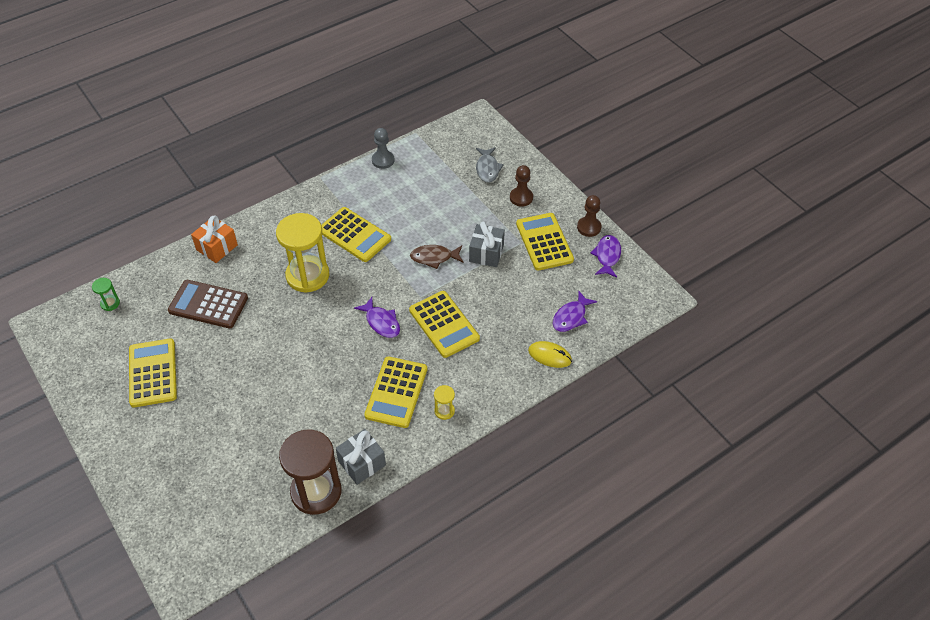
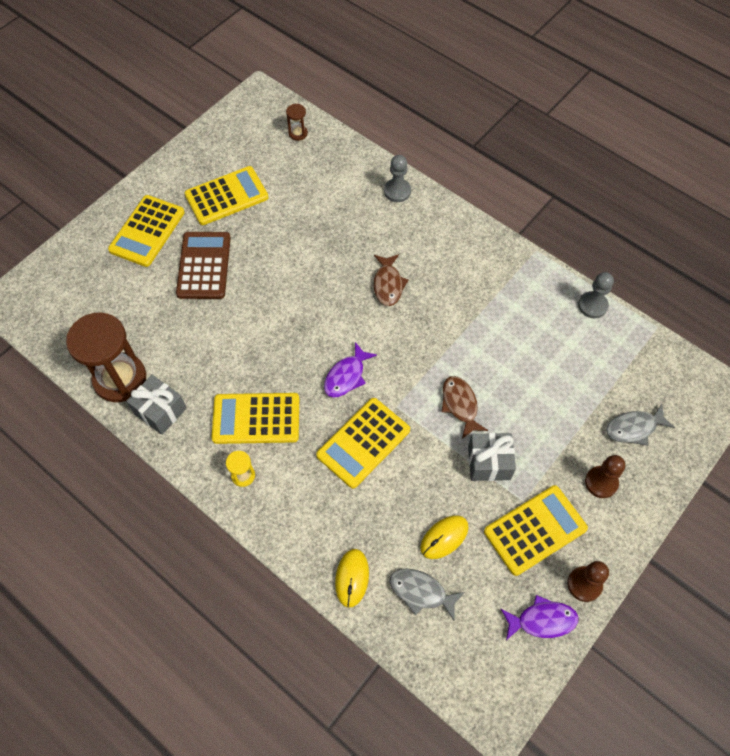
camera: 75 degrees right, 10 degrees up
green hourglass [92,278,120,311] -> brown hourglass [286,104,308,141]
brown calculator [168,280,248,328] -> brown calculator moved to [176,232,231,299]
orange gift [191,215,238,263] -> grey pawn [384,155,411,202]
yellow hourglass [276,213,329,293] -> brown fish [373,254,408,306]
yellow calculator [321,207,391,262] -> yellow calculator moved to [108,195,185,267]
purple fish [553,291,597,332] -> grey fish [389,568,465,620]
none -> yellow mouse [421,515,469,559]

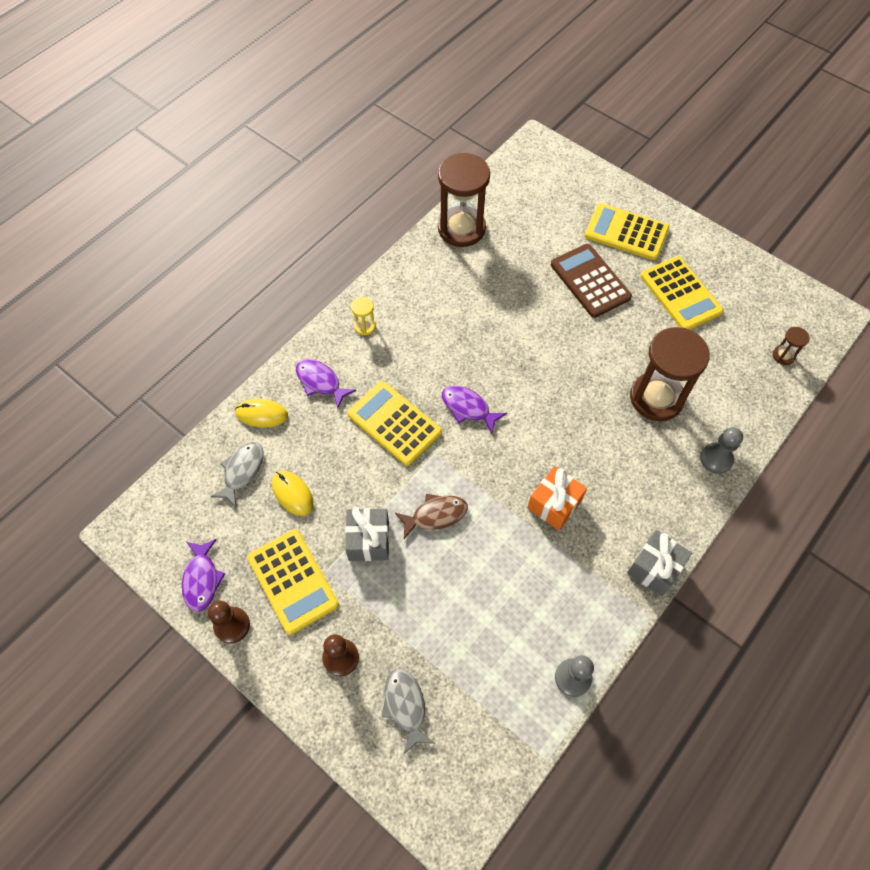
camera: 90 degrees right, 0 degrees up
grey gift [126,375,187,435] -> grey gift moved to [627,530,692,596]
brown calculator [176,232,231,299] -> brown calculator turned 120 degrees counterclockwise [551,244,632,318]
yellow calculator [211,393,299,444] -> none
brown fish [373,254,408,306] -> none
none -> purple fish [296,359,356,408]
none -> orange gift [527,466,587,530]
none -> brown hourglass [630,327,710,421]

